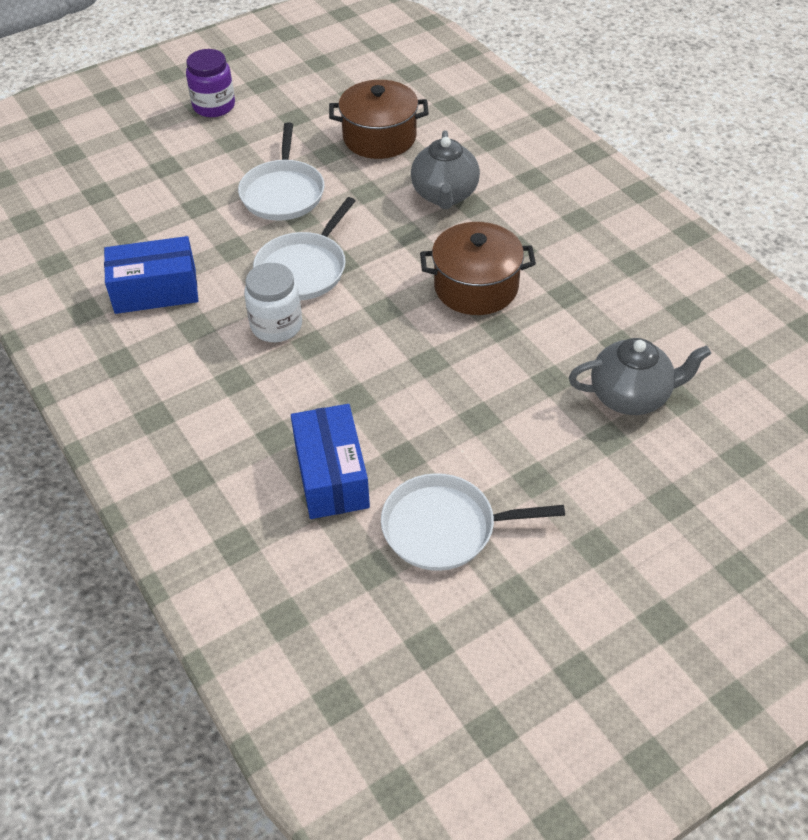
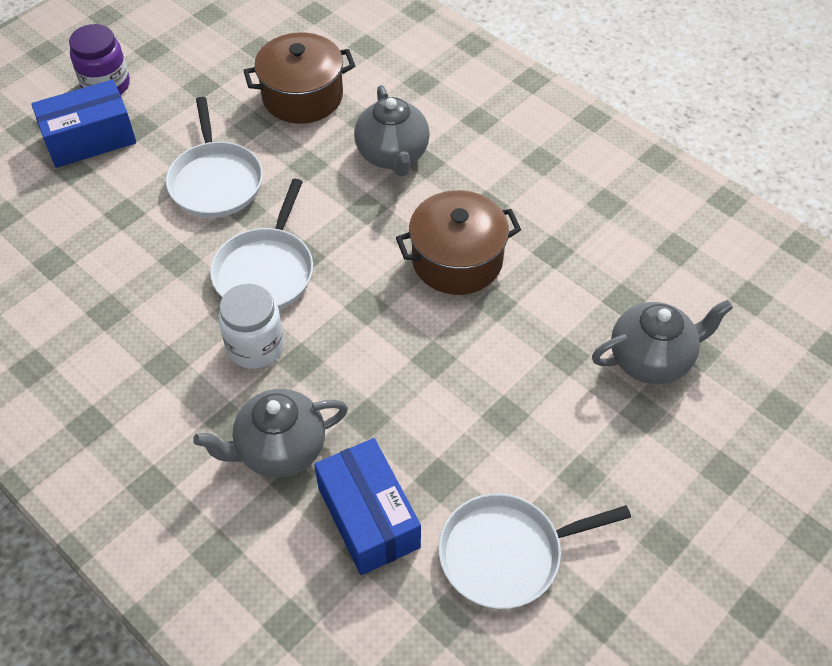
camera: 15 degrees left, 5 degrees up
blue box [104,236,198,314] -> blue box moved to [31,79,136,168]
none -> grey teapot [193,389,348,478]

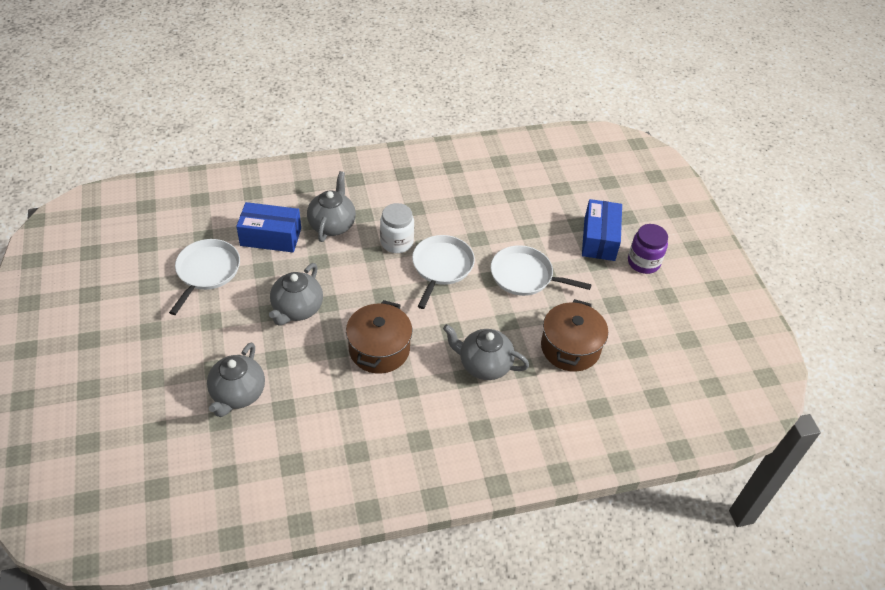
camera: 120 degrees right, 5 degrees down
white pan [210,179,313,310] -> white pan turned 60 degrees clockwise [412,235,475,309]
none -> grey teapot [269,263,323,326]

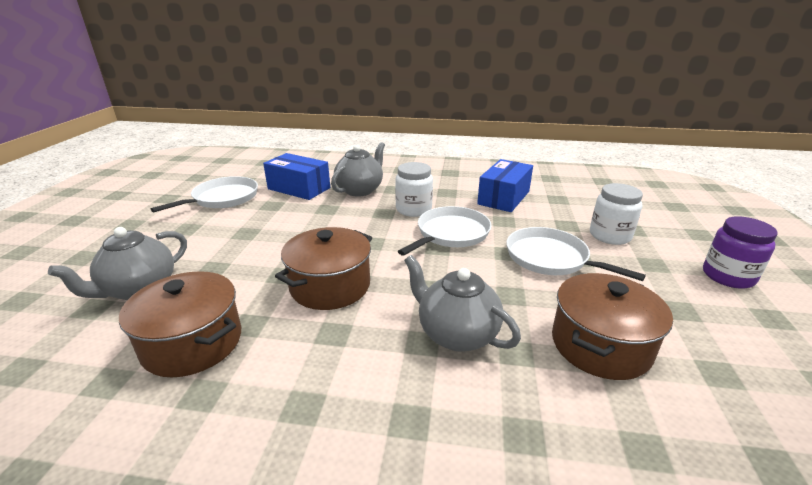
camera: 25 degrees right, 20 degrees down
grey teapot [269,263,323,326] -> none
blue box [582,199,622,261] -> blue box moved to [477,159,533,212]
none -> brown pot [119,271,241,377]
none -> white jar [590,183,643,245]

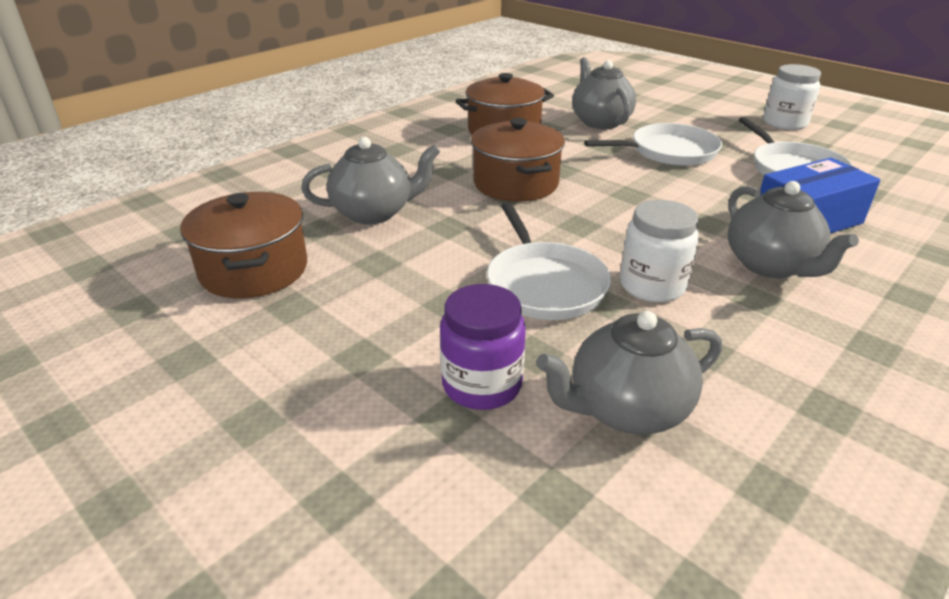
camera: 125 degrees right, 5 degrees up
blue box [477,159,533,212] -> grey teapot [537,311,722,434]
white pan [506,227,646,281] -> white pan moved to [584,123,722,166]
white jar [590,183,643,245] -> white jar moved to [763,64,821,130]
purple jar [703,216,778,289] -> purple jar moved to [440,284,526,410]

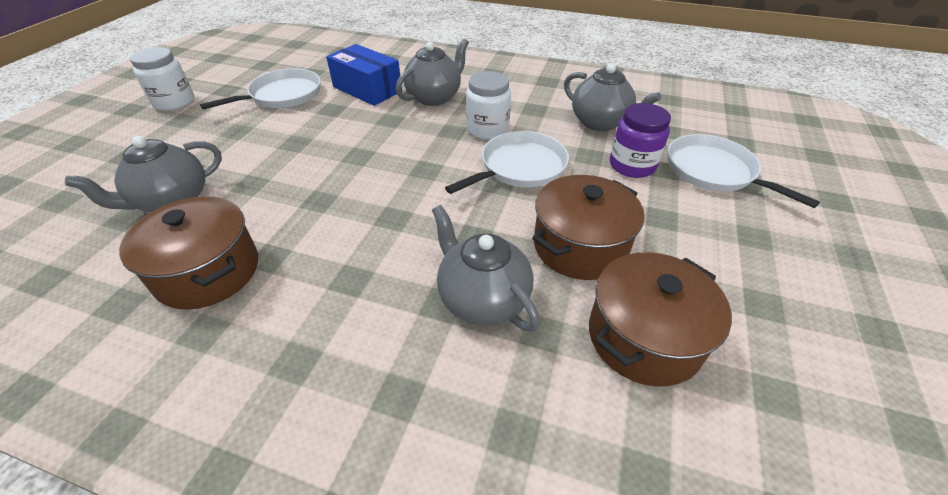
camera: 115 degrees left, 10 degrees up
brown pot [471,118,565,201] -> brown pot moved to [532,175,644,280]
white pan [584,123,722,166] -> white pan moved to [668,134,820,208]

